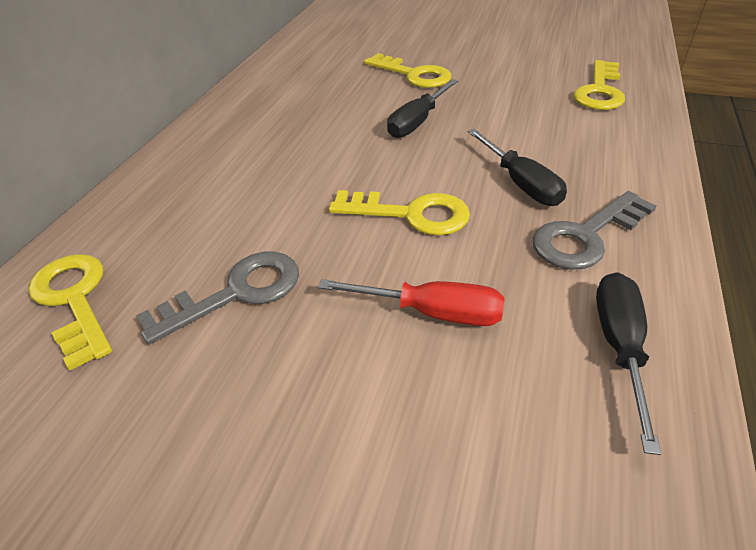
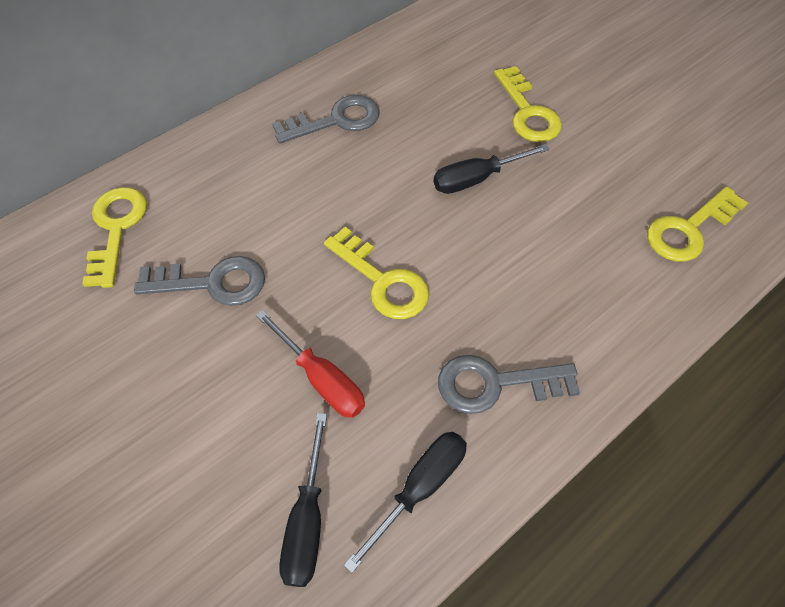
camera: 30 degrees right, 15 degrees up
black screwdriver [468,129,567,206] -> black screwdriver moved to [279,413,327,587]
none -> grey key [272,95,380,144]

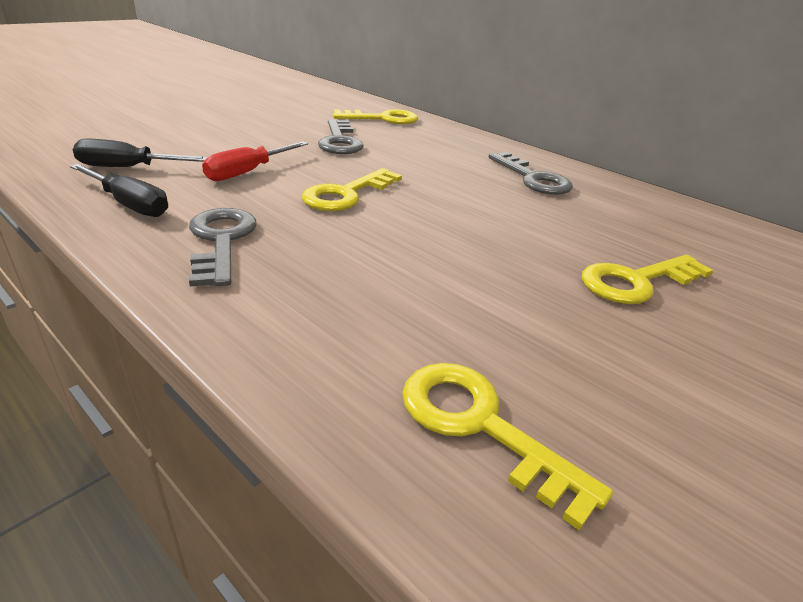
camera: 80 degrees right, 25 degrees down
black screwdriver [433,144,549,194] -> none

